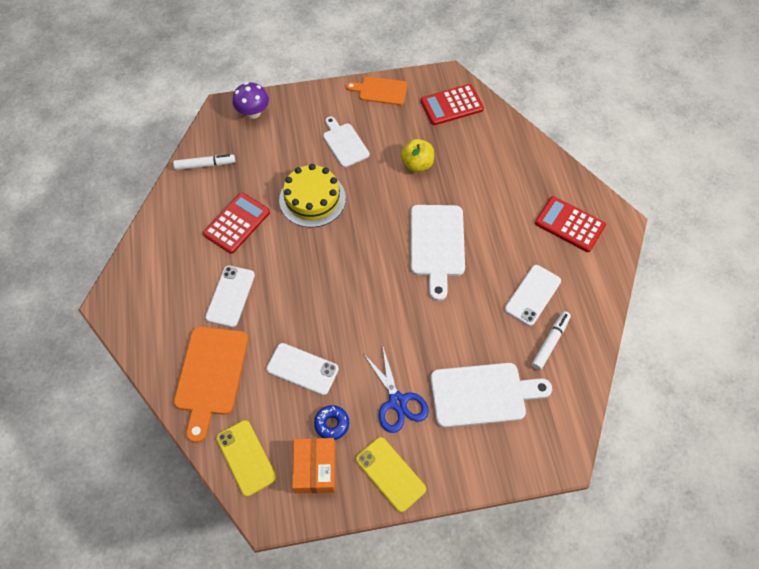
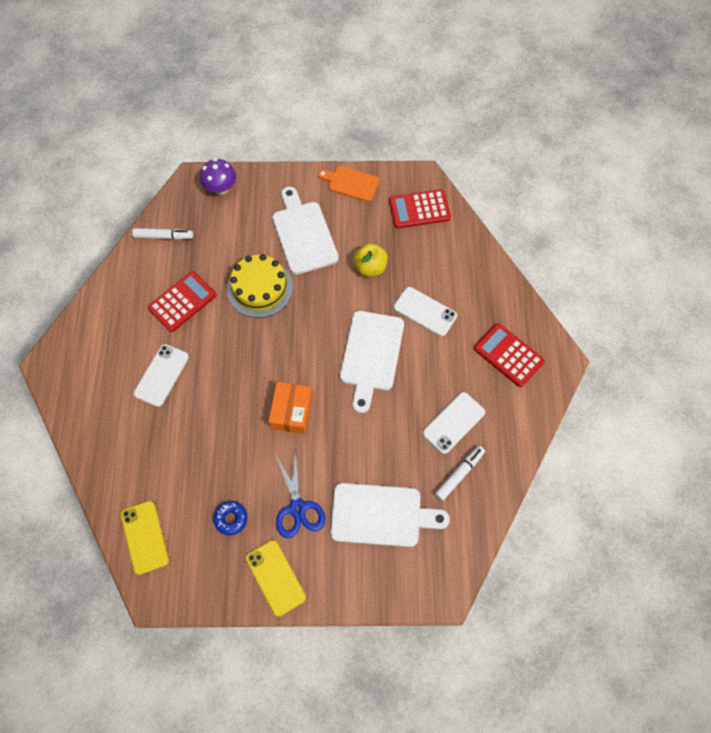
camera: 10 degrees right, 5 degrees up
orange cutting board [174,327,248,443] -> none
white phone [266,343,339,395] -> white phone moved to [394,287,457,337]
orange box [292,438,335,494] -> orange box moved to [268,382,313,434]
white cutting board [323,117,370,167] -> white cutting board [272,187,339,275], size x1.57

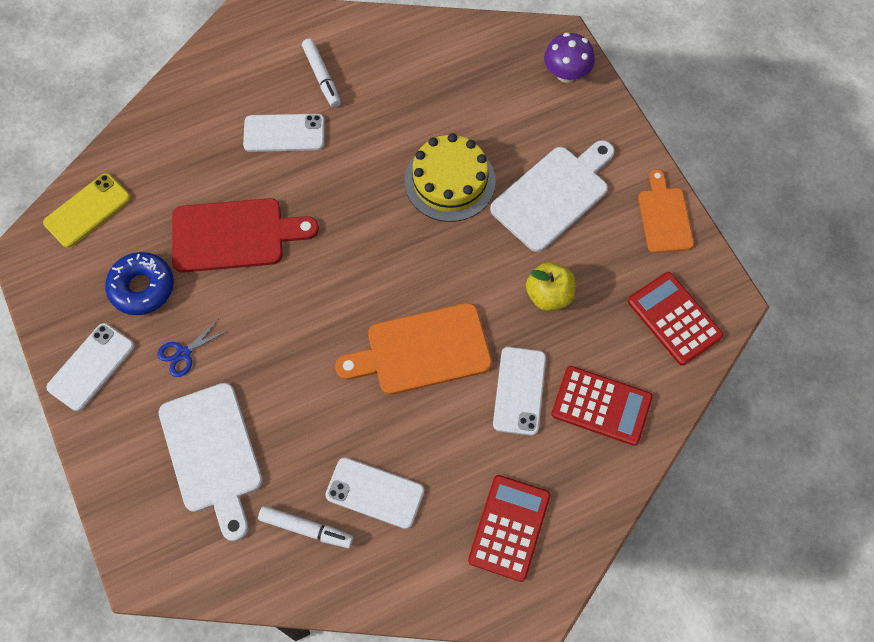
camera: 65 degrees right, 0 degrees up
white marker [132,228,194,240] -> white marker moved to [302,39,341,107]
red calculator [148,271,216,332] -> red calculator moved to [551,366,653,446]
blue donut [213,501,248,535] -> blue donut [105,252,174,315], size x1.55
yellow phone [246,540,306,616] -> white phone [46,323,134,411]
orange box [268,382,313,434] -> none
blue scissors [275,449,325,538] -> blue scissors [157,320,229,377], size x0.62
white cutting board [340,311,404,413] -> orange cutting board [335,303,492,395]
none -> red cutting board [172,198,319,273]

